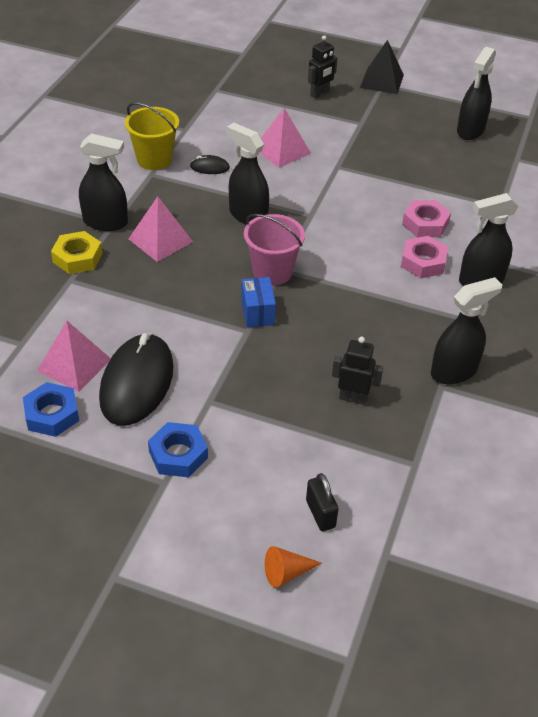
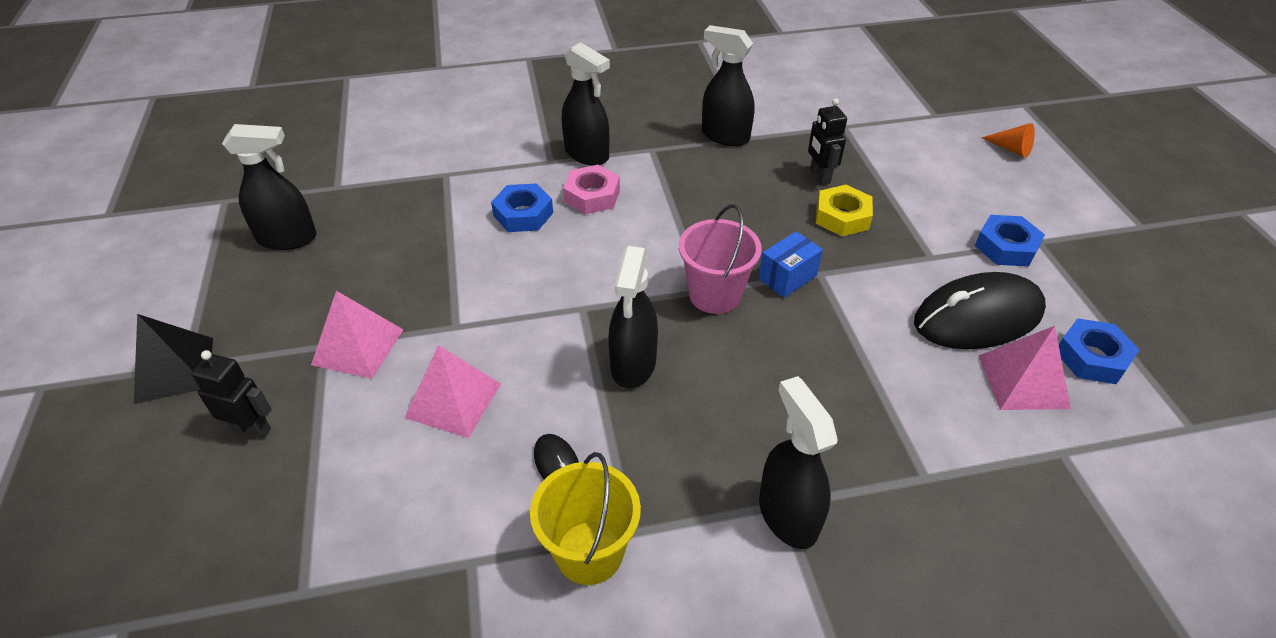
camera: 120 degrees left, 0 degrees up
yellow nut [51,231,102,274] -> yellow nut moved to [816,185,873,236]
pink pyramid [129,196,193,262] -> pink pyramid moved to [311,291,404,379]
black padlock [306,473,338,531] -> none
pink nut [402,200,451,238] -> blue nut [491,183,553,232]

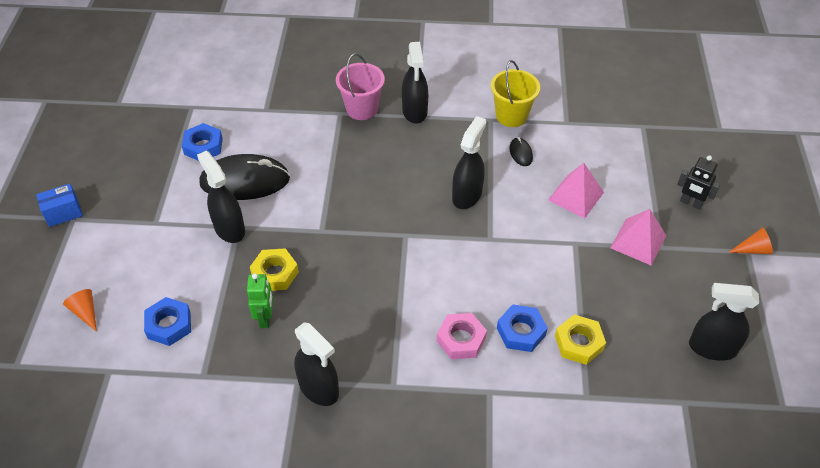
camera: 165 degrees left, 5 degrees up
black pyramid [134,314,213,404] -> orange cone [728,227,773,254]
black spray bottle [562,42,610,166] -> black spray bottle moved to [197,151,245,243]
pink bucket [679,204,762,314] -> pink bucket moved to [336,53,385,120]
blue box [759,231,823,298] -> blue box moved to [36,184,83,227]
black robot [808,98,847,185] -> green robot [247,273,273,328]
blue nut [975,215,1045,267] -> blue nut moved to [144,297,191,346]
pink pyramid [979,326,1071,410] -> none
none -> yellow nut [555,315,606,365]

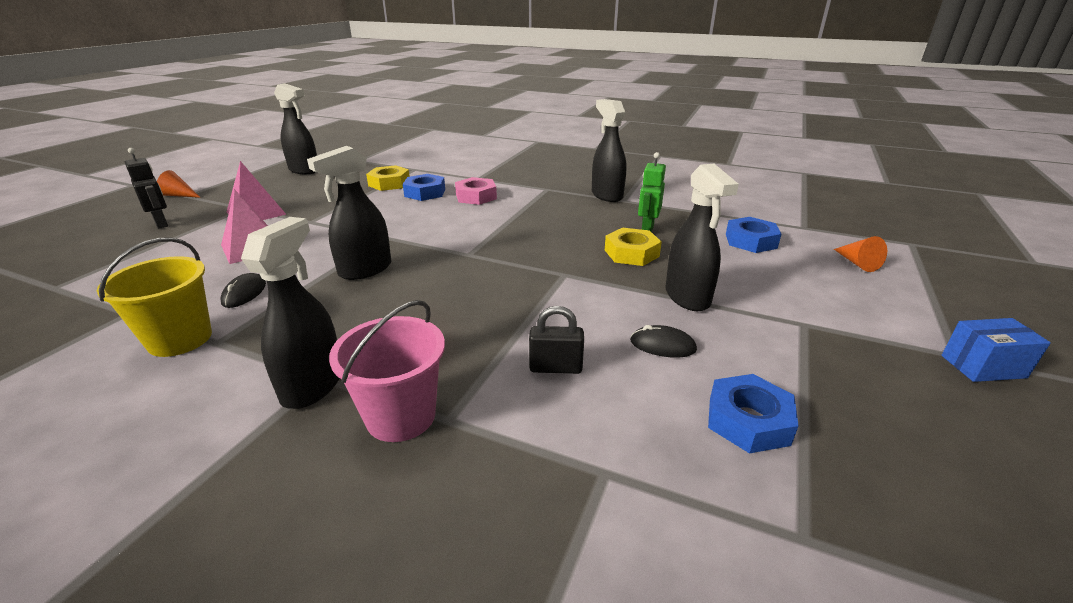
camera: 160 degrees left, 20 degrees down
black mouse [199,154,290,200] -> black mouse [630,325,697,358], size x0.43
none -> black padlock [529,306,584,374]

